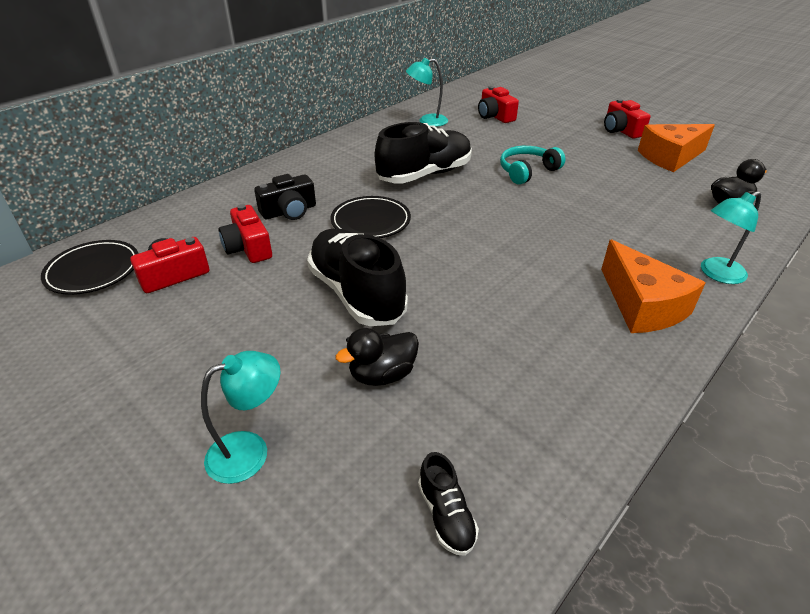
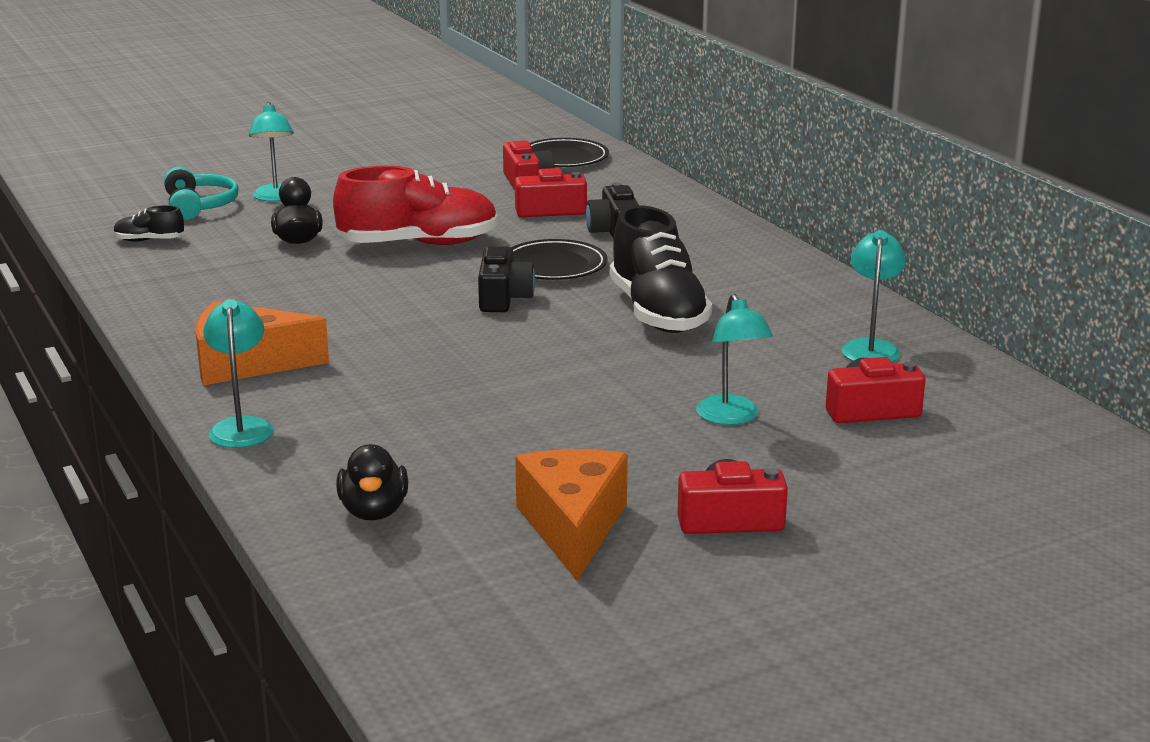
camera: 110 degrees right, 15 degrees down
black shoe [307,228,408,326] -> red shoe [333,166,498,245]
turquoise headphones [500,146,565,185] -> turquoise headphones moved to [164,167,238,220]
none -> black camera [478,246,535,312]
none -> turquoise lamp [696,294,773,425]

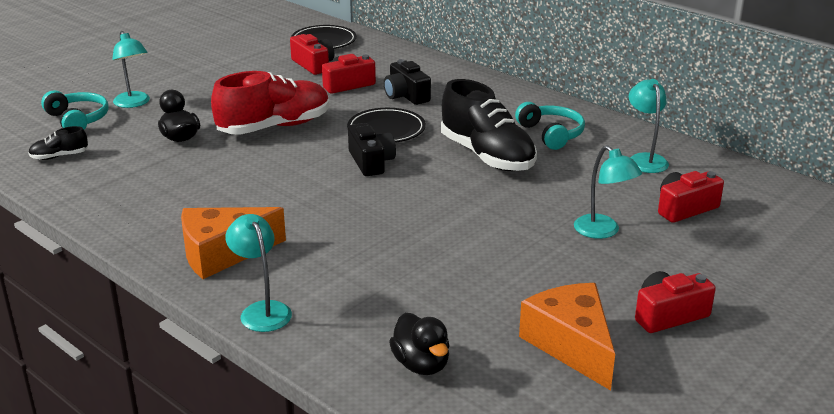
camera: 20 degrees left, 5 degrees up
none -> turquoise headphones [515,102,585,150]

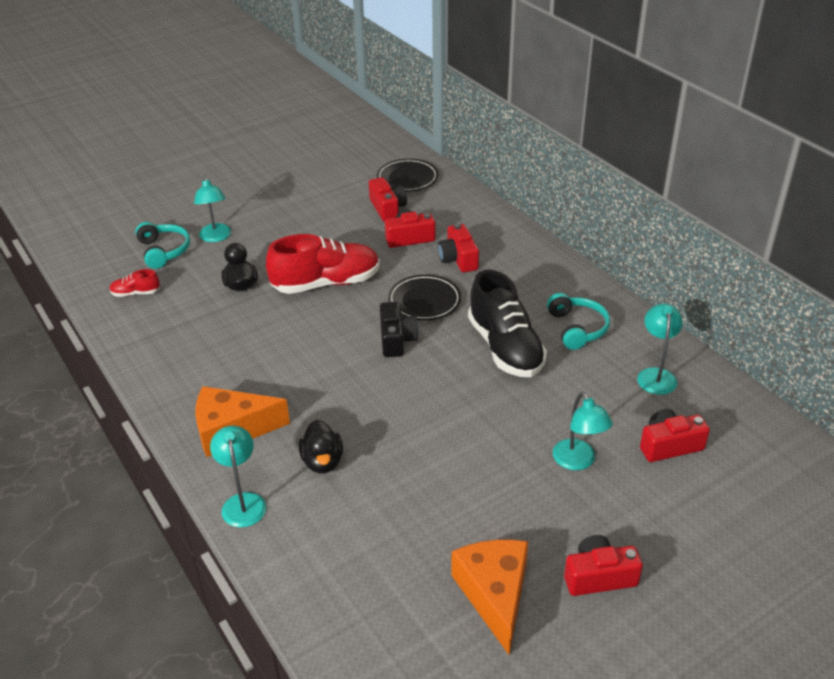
camera: 15 degrees right, 10 degrees up
black shoe [28,126,88,160] -> red shoe [109,269,160,297]
black camera [384,59,431,105] -> red camera [438,223,479,272]
black duck [389,313,450,375] -> black duck moved to [299,420,343,473]

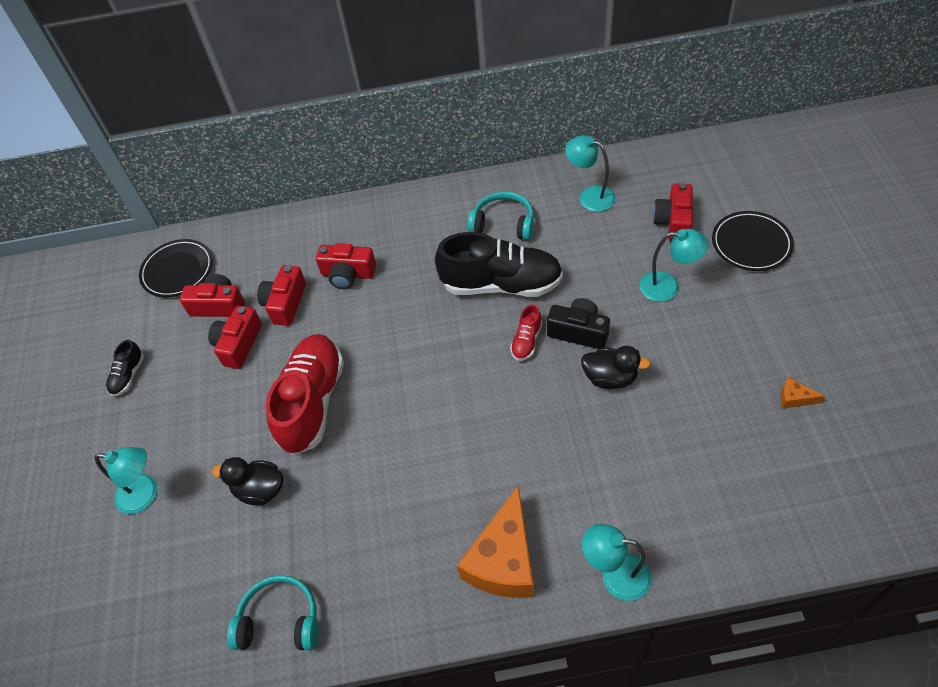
camera: 60 degrees left, 15 degrees up
red shoe [109,269,160,297] -> red shoe moved to [510,304,542,361]
turquoise headphones [135,222,190,269] -> turquoise headphones moved to [227,575,319,651]
black duck [299,420,343,473] -> black duck moved to [581,346,651,389]
black camera [380,302,419,357] -> black camera moved to [547,298,610,349]
black plate [388,275,461,321] -> black plate moved to [712,211,794,271]
orange cheese [451,540,529,655] -> orange cheese [781,377,825,408], size x0.41
red camera [564,535,643,596] -> red camera moved to [208,306,262,369]
none -> black shoe [106,340,144,397]

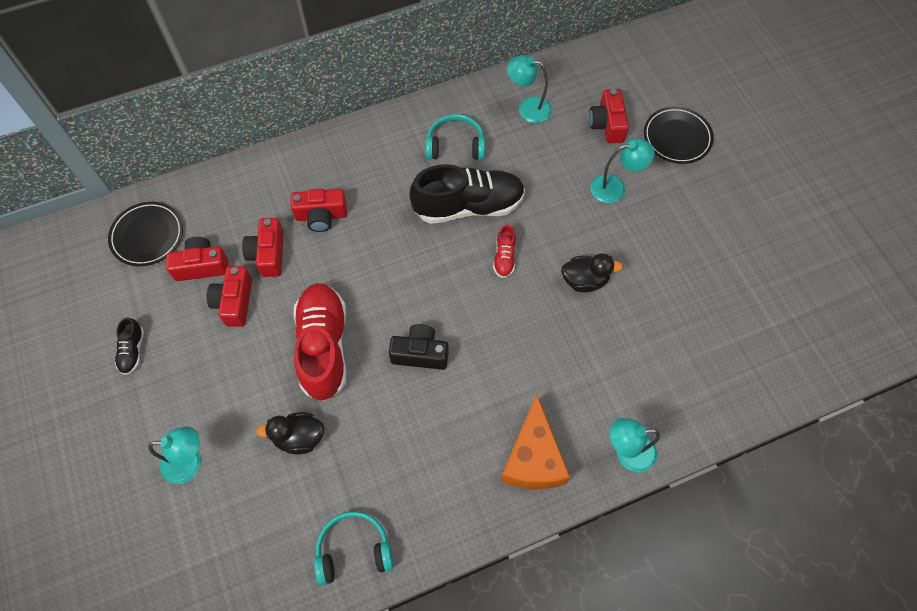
camera: 20 degrees left, 10 degrees up
black camera [547,298,610,349] -> black camera moved to [389,324,449,370]
orange cheese [781,377,825,408] -> none

